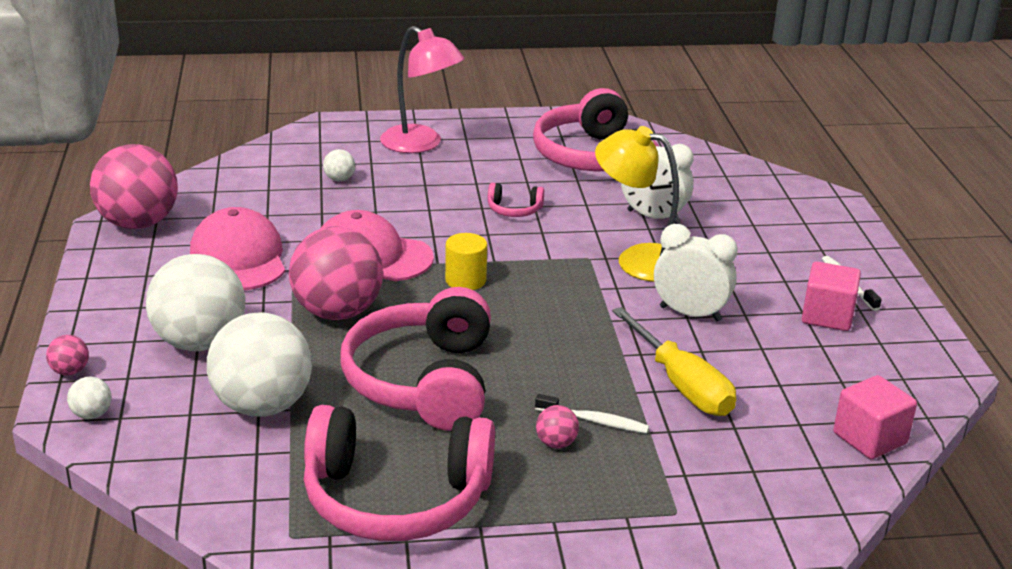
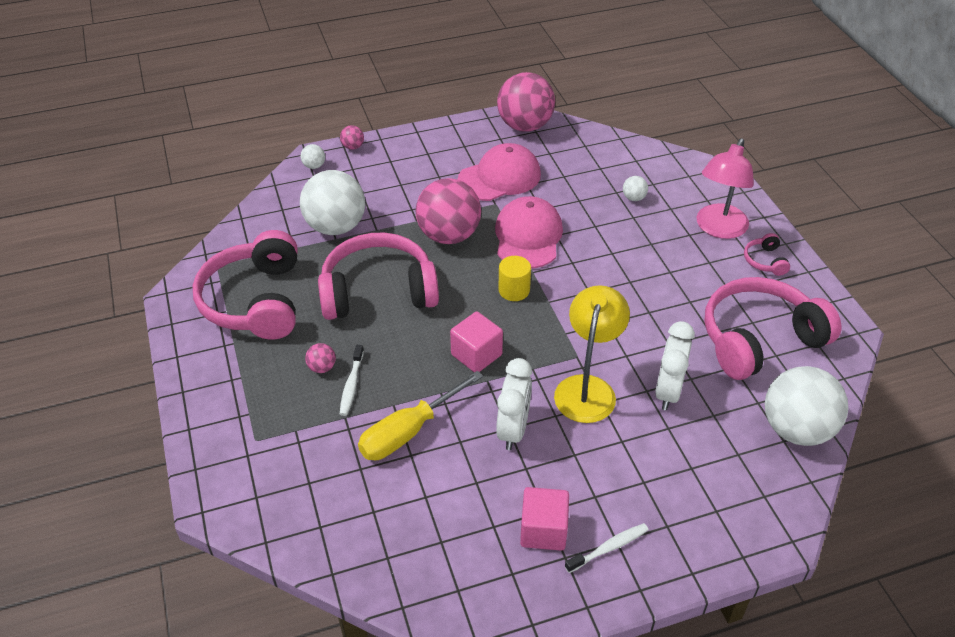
camera: 80 degrees right, 15 degrees up
white ball [146,254,246,351] -> white ball moved to [765,366,848,446]
pink headphones [488,183,544,217] -> pink headphones moved to [744,233,790,276]
pink cube [833,375,917,459] -> pink cube moved to [450,311,503,372]

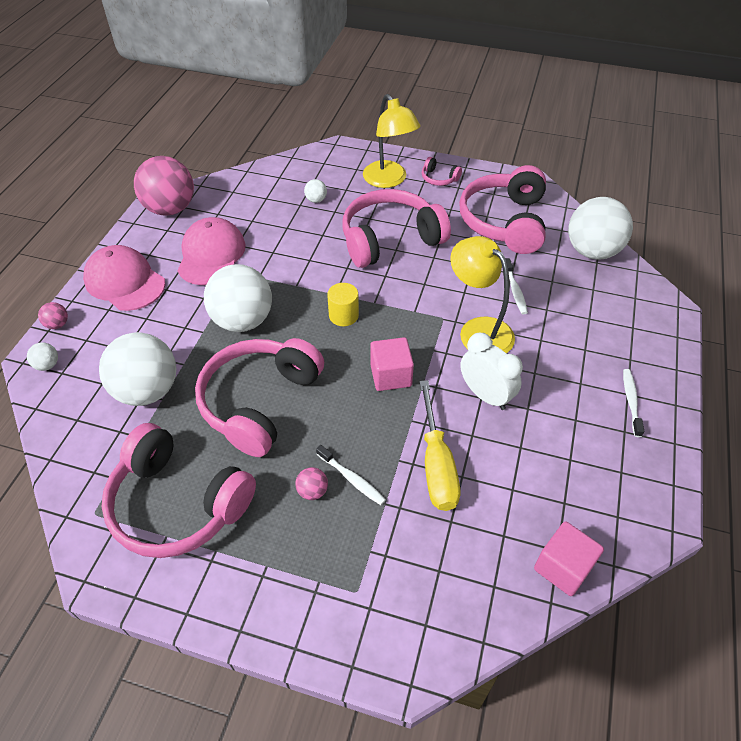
camera: 55 degrees left, 5 degrees up
pink ball [416,178,481,244] -> white ball [204,264,272,332]
pink cap [495,196,563,268] -> pink cap moved to [83,245,165,311]
pink cube [520,487,569,551] -> pink cube moved to [534,521,604,596]
white clock [655,321,695,410] -> white toothbrush [506,258,528,314]
pink lamp [697,138,754,239] -> yellow lamp [363,94,420,188]
none -> pink headphones [343,189,451,268]

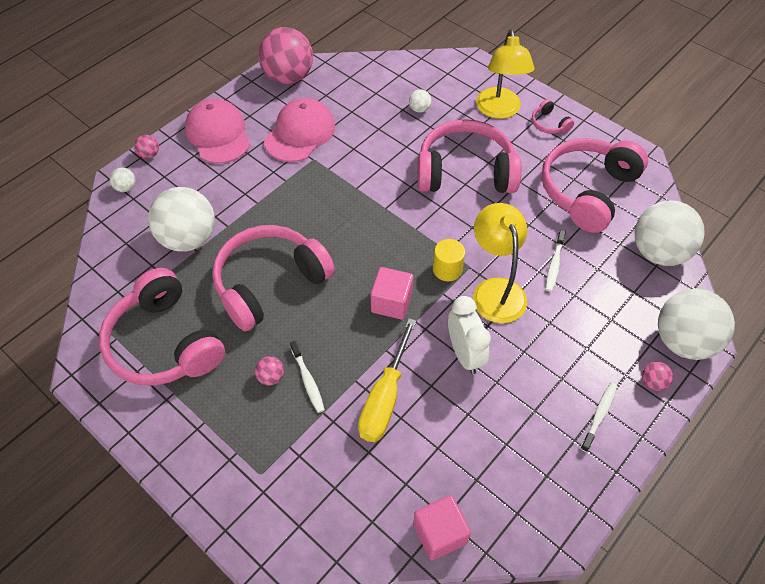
camera: 25 degrees right, 5 degrees up
white ball [204,264,272,332] -> white ball moved to [658,289,735,360]
yellow cylinder [327,283,359,326] -> yellow cylinder moved to [433,239,465,281]
none -> pink ball [642,362,673,391]

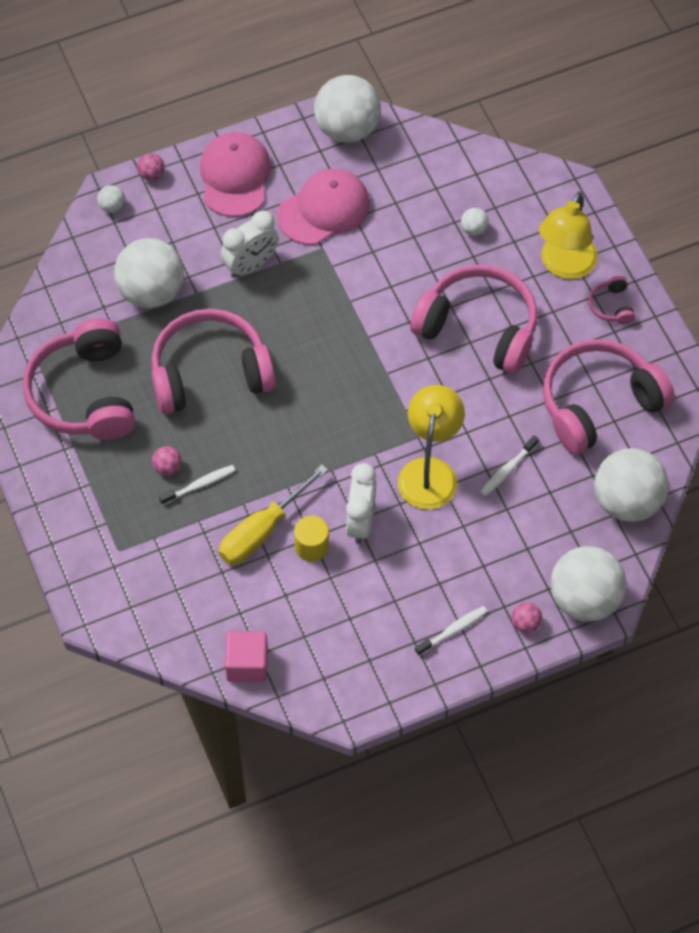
camera: 25 degrees right, 5 degrees up
pink ball [258,27,313,84] -> white ball [314,75,381,143]
white toothbrush [290,341,325,413] -> white toothbrush turned 120 degrees counterclockwise [159,465,236,505]
pink cube [371,267,413,320] -> none
yellow cylinder [433,239,465,281] -> yellow cylinder moved to [294,516,329,562]
none -> white clock [221,210,279,278]

